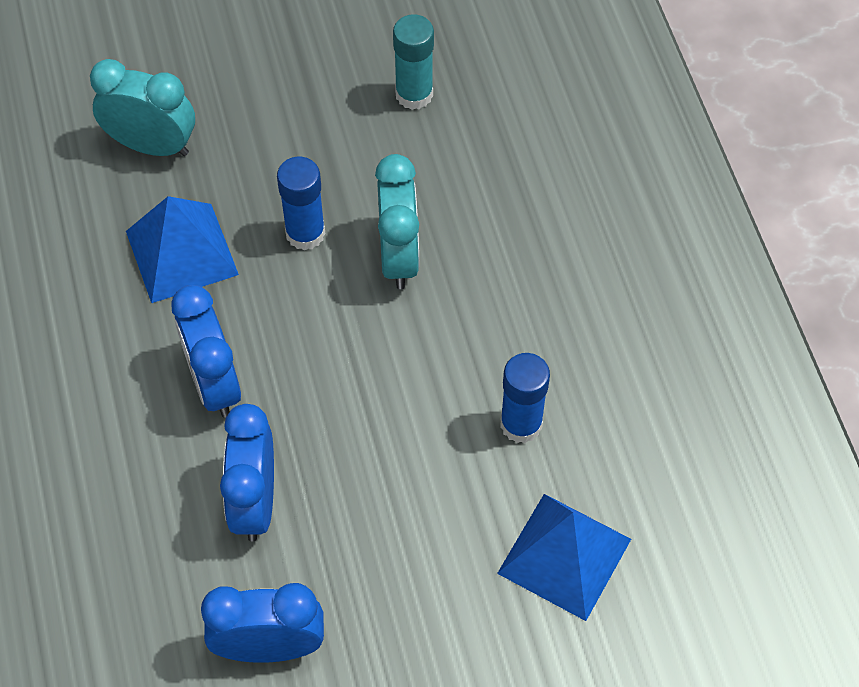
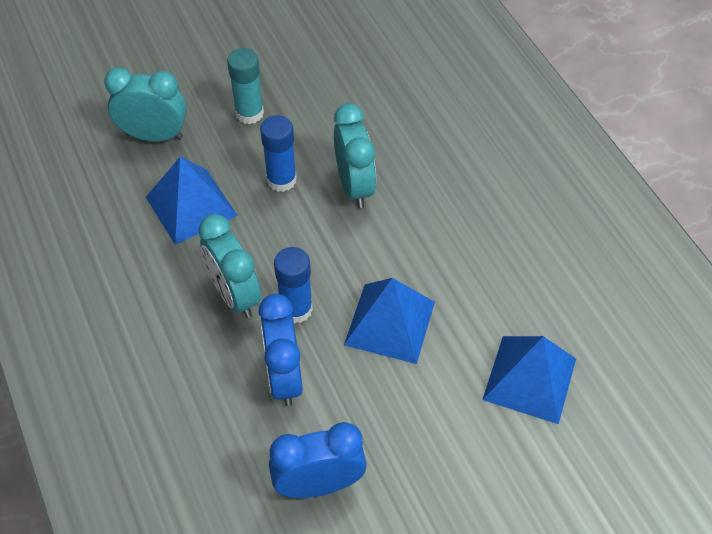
camera: 10 degrees left, 5 degrees down
blue clock [171,285,241,418] -> turquoise clock [198,214,261,318]
turquoise glue stick [393,14,434,110] -> turquoise glue stick moved to [227,48,264,124]
blue glue stick [500,353,550,443] -> blue glue stick moved to [274,247,313,323]
none -> blue pyramid [344,278,435,364]

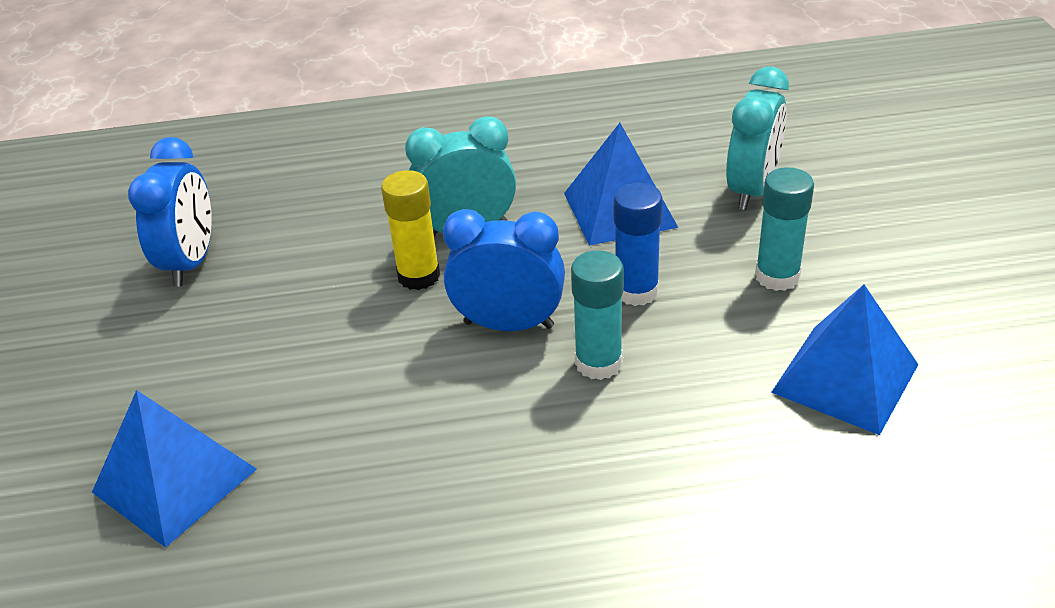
camera: 110 degrees right, 15 degrees down
blue clock [258,294,303,406] -> blue clock moved to [443,209,565,331]
blue glue stick [274,247,313,323] -> yellow glue stick [381,170,440,290]
turquoise clock [334,103,376,208] -> turquoise glue stick [571,250,624,380]
blue pyramid [344,278,435,364] -> blue pyramid moved to [771,285,918,435]

